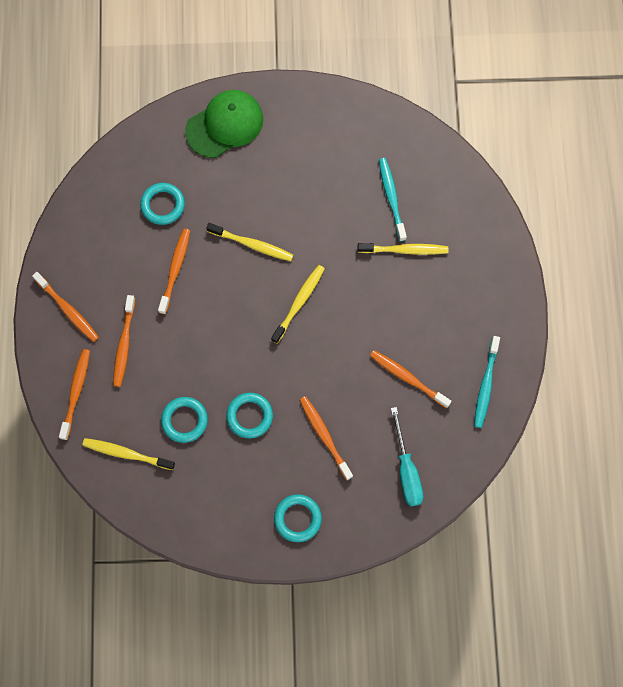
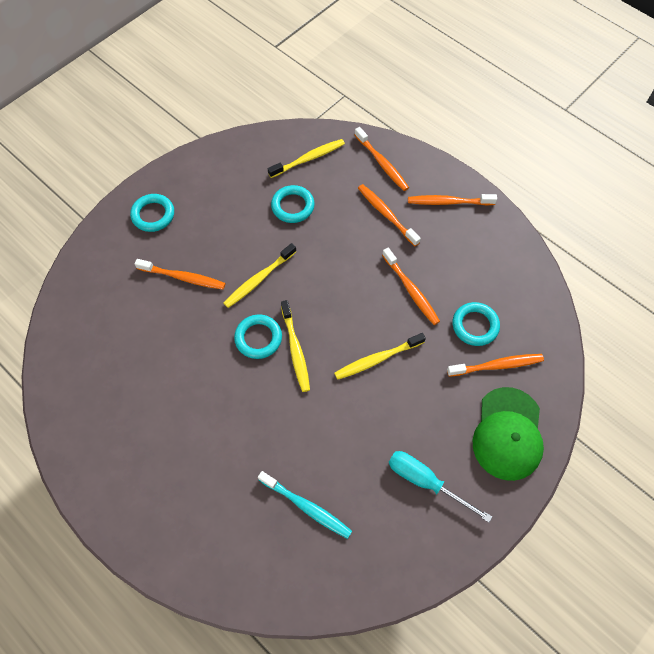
camera: 135 degrees right, 10 degrees down
turquoise ring [226,393,273,438] -> turquoise ring moved to [234,314,282,359]
yellow toothbrush [358,243,448,255] -> yellow toothbrush moved to [223,243,296,308]
orange toothbrush [370,350,452,408] -> orange toothbrush moved to [447,354,544,377]
turquoise screwdriver [391,407,423,506] -> turquoise screwdriver moved to [389,451,492,522]
turquoise toothbrush [474,336,500,428] -> none

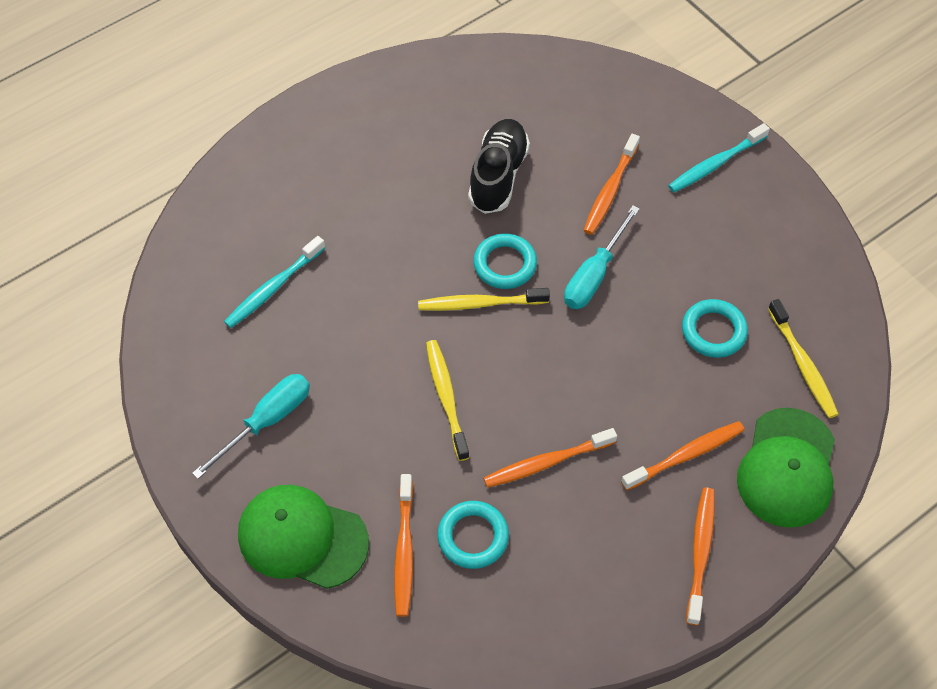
camera: 100 degrees right, 5 degrees down
turquoise ring [130,194,174,232] -> turquoise toothbrush [668,123,770,192]
yellow toothbrush [223,243,296,308] -> turquoise screwdriver [564,205,640,309]
orange toothbrush [355,127,409,191] -> green cap [737,408,835,528]
none -> black shoe [468,119,530,214]

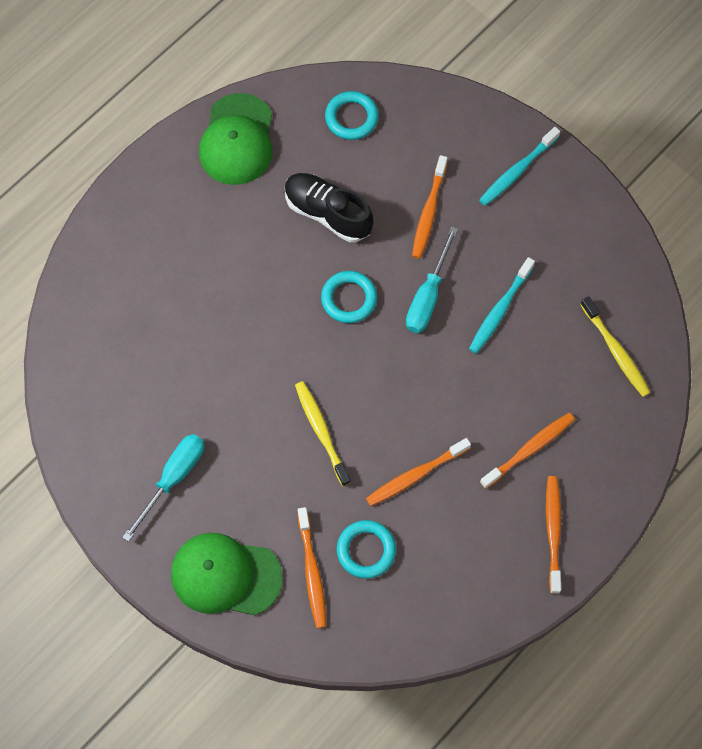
camera: 10 degrees left, 10 degrees up
turquoise toothbrush [224,236,325,328] -> turquoise toothbrush moved to [469,257,535,354]
yellow toothbrush [418,288,550,311] -> none
black shoe [468,119,530,214] -> black shoe turned 60 degrees counterclockwise [285,173,373,242]
turquoise ring [682,299,748,358] -> turquoise ring moved to [325,91,379,140]
green cap [737,408,835,528] -> green cap moved to [199,93,272,185]

